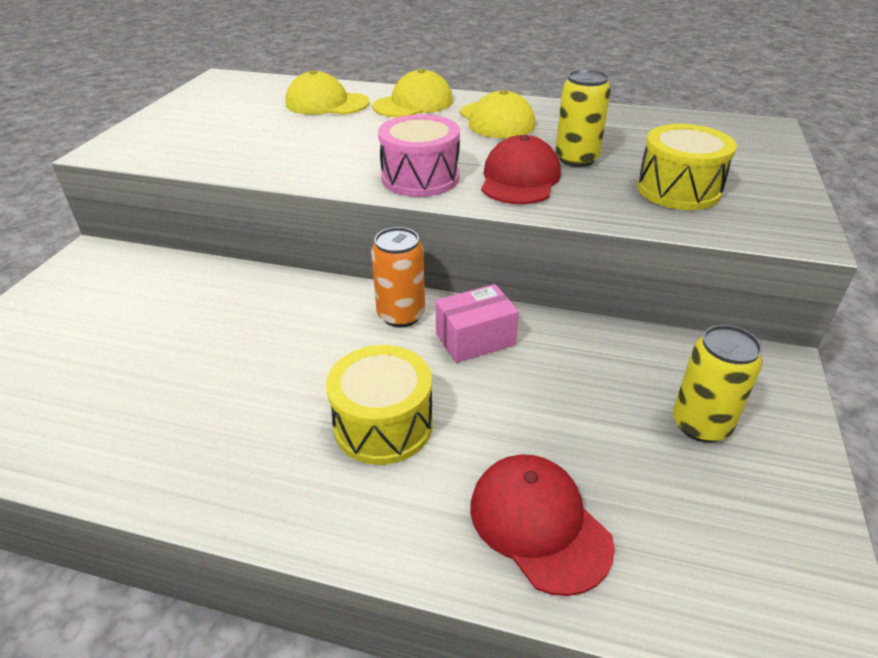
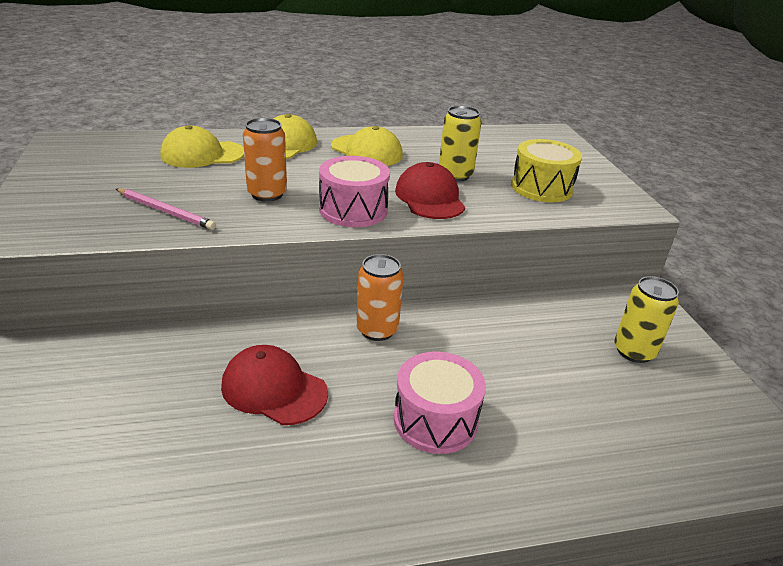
camera: 30 degrees left, 5 degrees down
yellow drum [326,345,433,465] -> pink drum [394,352,486,454]
pink box [435,284,519,363] -> none
red cap [470,455,615,596] -> red cap moved to [221,345,328,425]
none -> pink pencil [116,188,216,230]
none -> orange can [243,118,287,202]

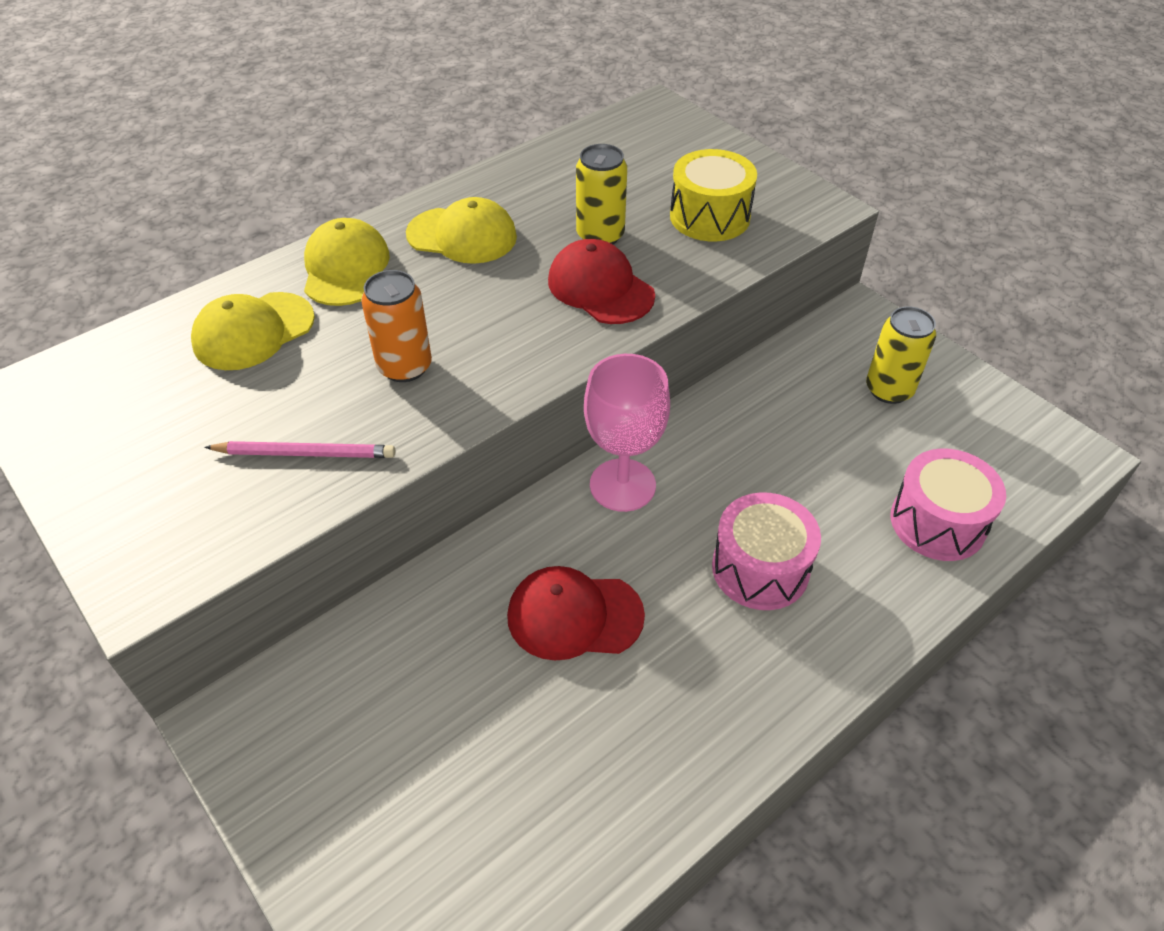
camera: 25 degrees left, 15 degrees up
pink drum [319,156,390,227] -> pink drum moved to [891,449,1006,561]
orange can [356,254,403,341] -> pink goblet [584,354,670,512]

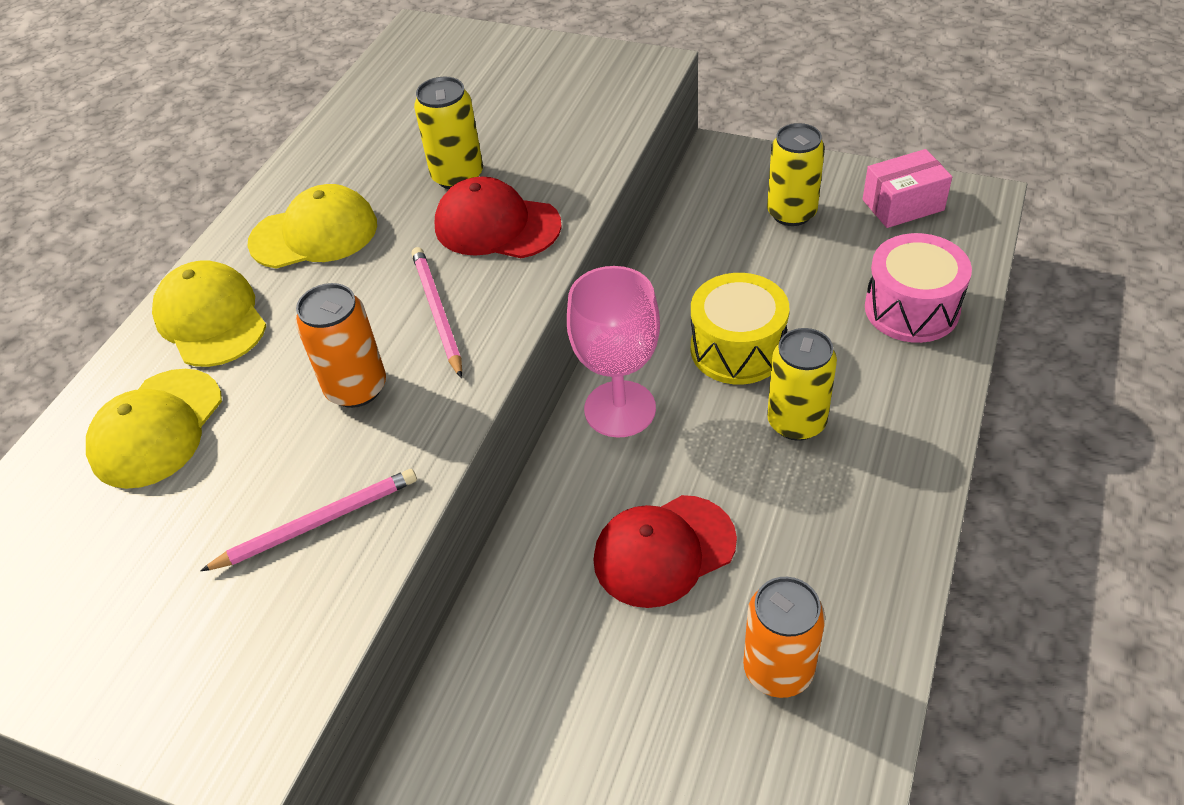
camera: 25 degrees left, 0 degrees up
yellow drum [670,149,757,241] -> yellow drum moved to [691,273,789,385]
pink drum [712,492,821,610] -> yellow can [767,328,837,441]
none -> pink pencil [412,247,462,378]
none -> orange can [743,577,825,698]
none -> pink box [863,149,952,228]

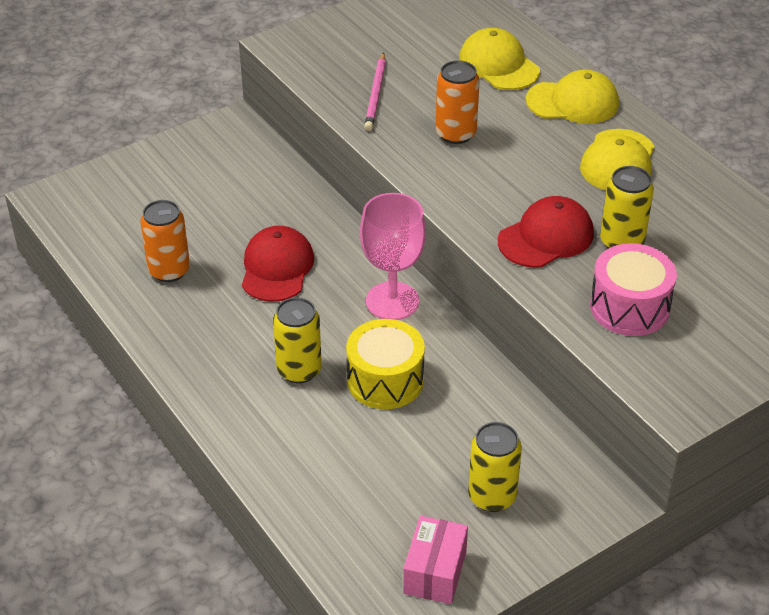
camera: 120 degrees right, 5 degrees down
pink pencil [412,247,462,378] -> none
pink drum [865,233,972,343] -> pink drum moved to [590,243,677,336]

